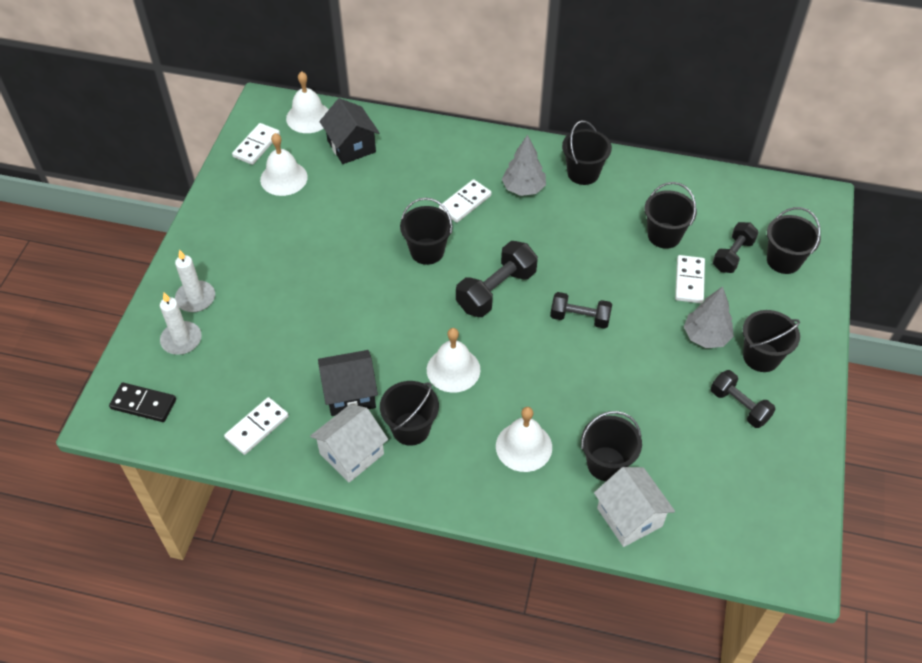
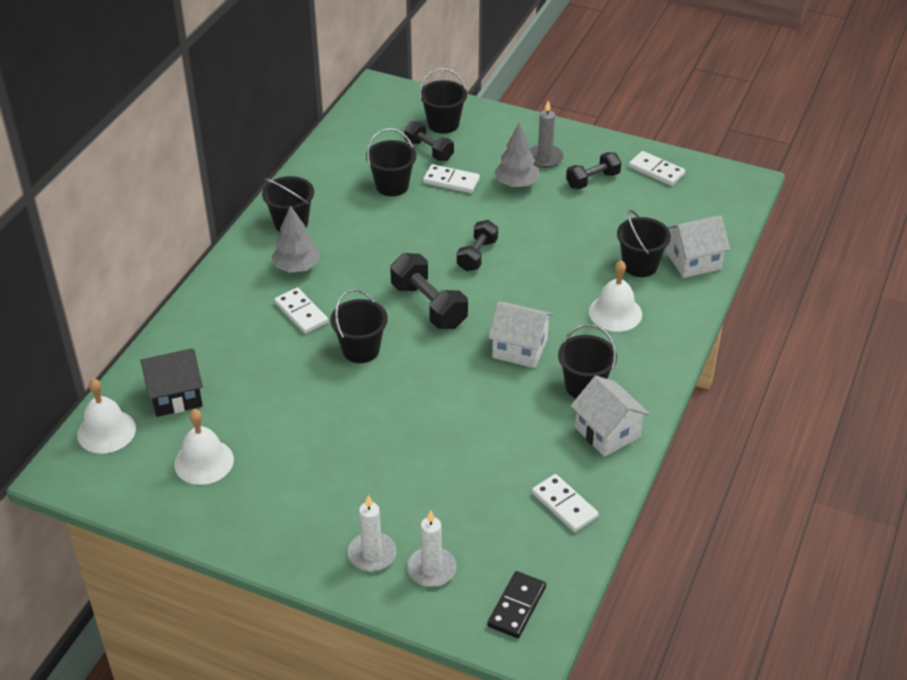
camera: 80 degrees left, 10 degrees down
white domino [232,123,280,165] -> white domino moved to [629,151,685,186]
black house [318,350,378,416] -> none
white bell [427,328,480,393] -> white house [488,302,553,368]
black bucket [743,310,800,372] -> grey candle [529,101,564,168]

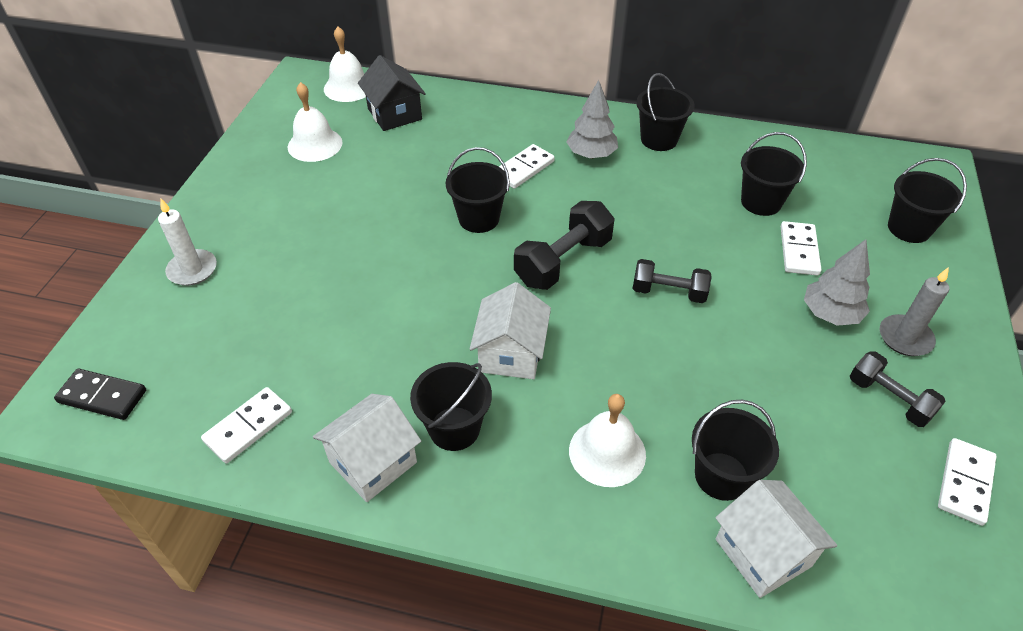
camera: 80 degrees right, 5 degrees up
black dumbbell [404,121,454,161] -> none
white candle [407,510,456,587] -> none

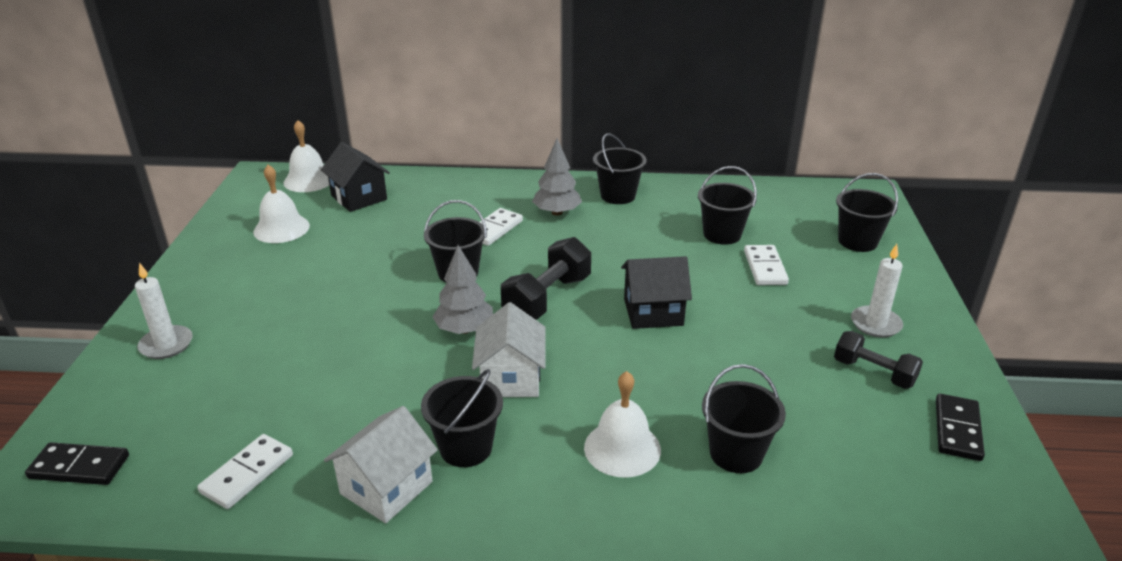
camera: 10 degrees left, 15 degrees down
black dumbbell [632,259,711,303] -> black house [621,256,692,329]
white house [715,480,837,598] -> none
grey tree [804,239,870,326] -> grey tree moved to [433,245,493,334]
grey candle [880,267,949,356] -> white candle [851,244,903,338]
white domino [938,438,997,526] -> black domino [936,394,985,461]

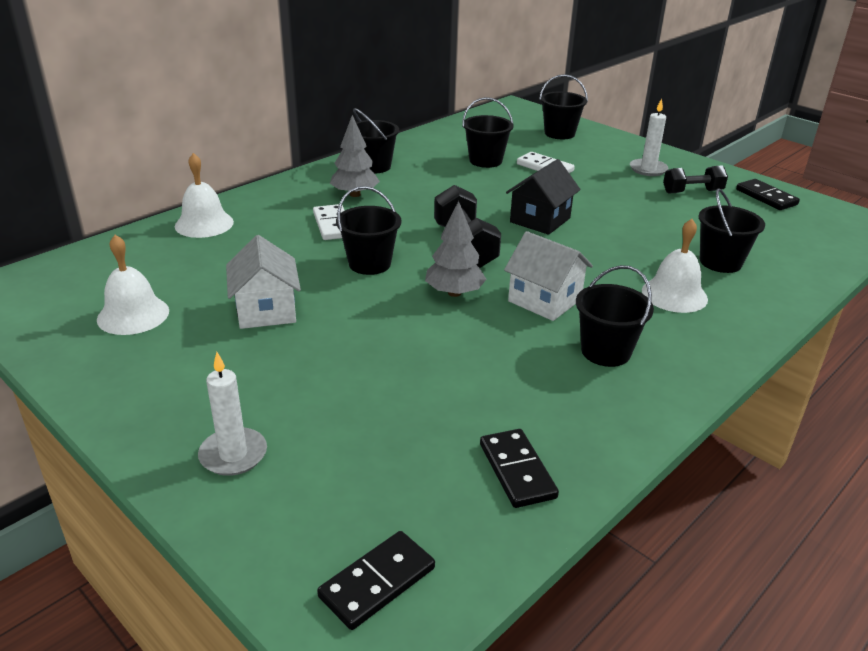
camera: 50 degrees left, 0 degrees up
white domino [197,434,293,509] -> black domino [480,429,559,508]
white bell [283,120,329,192] -> white bell moved to [175,153,234,238]
black house [321,142,390,212] -> none
white house [324,406,438,523] -> white house moved to [226,235,301,329]

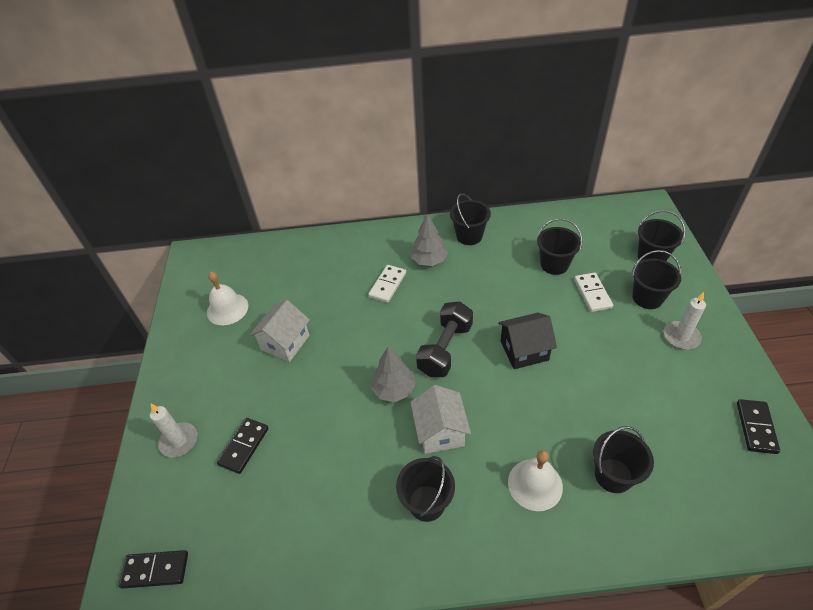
camera: 45 degrees right, 15 degrees up
white bell [175,153,234,238] -> none
black bucket [336,186,401,275] -> black bucket moved to [632,250,681,309]
black domino [480,429,559,508] -> black domino moved to [217,418,269,474]
black dumbbell [663,165,728,194] -> none

